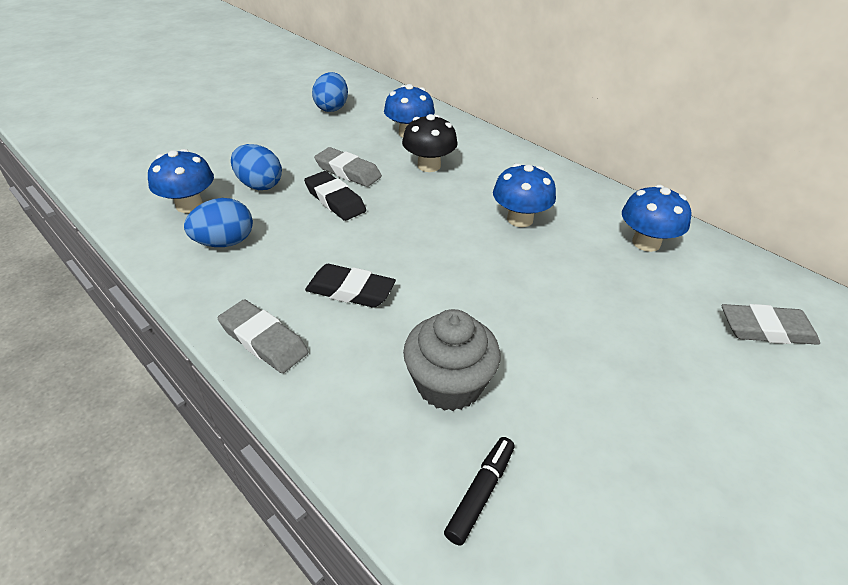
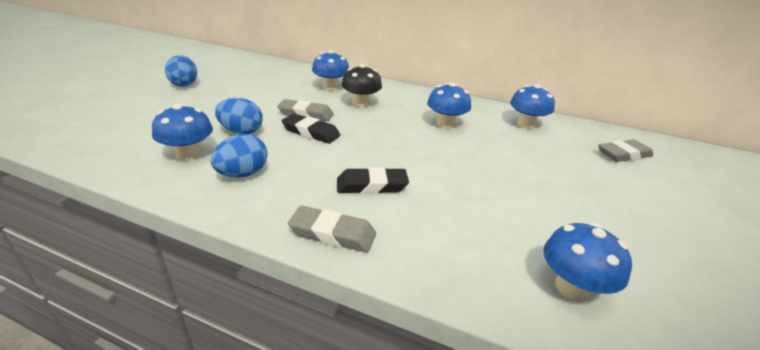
camera: 25 degrees left, 10 degrees down
blue egg [312,72,348,112] -> blue egg moved to [165,55,197,87]
grey cupcake [403,309,500,411] -> none
black marker [444,437,515,546] -> blue mushroom [543,223,632,301]

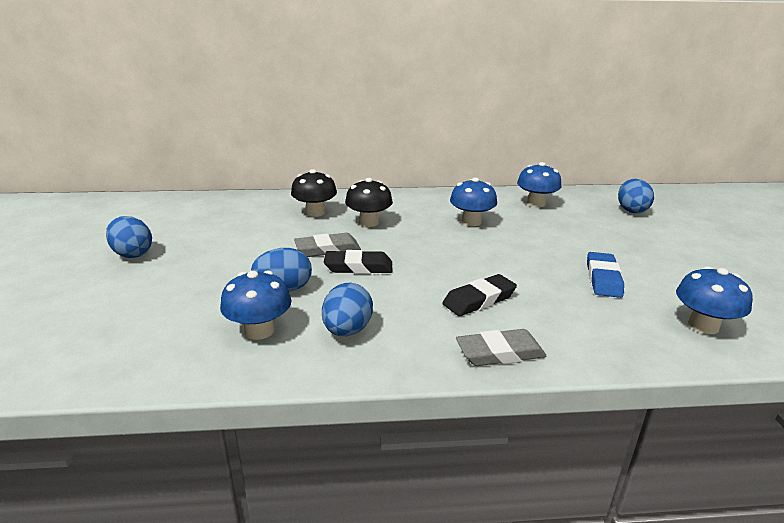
camera: 25 degrees left, 5 degrees down
blue mushroom [312,50,349,90] -> black mushroom [291,169,337,217]
grey eraser [598,140,653,162] -> blue egg [618,179,654,213]
none -> blue eraser [587,252,624,298]

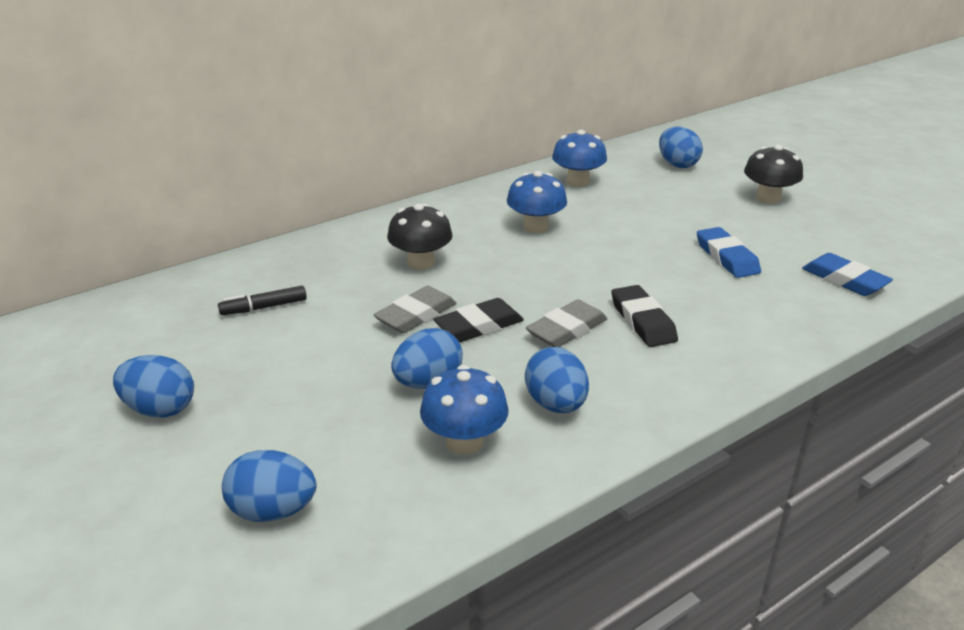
camera: 30 degrees left, 5 degrees up
black mushroom [291,169,337,217] -> black mushroom moved to [744,145,803,204]
black eraser [442,274,517,316] -> black eraser turned 45 degrees counterclockwise [611,285,678,347]
grey eraser [456,329,547,366] -> grey eraser moved to [526,300,607,347]
blue mushroom [676,266,753,334] -> blue eraser [802,253,893,296]
none -> black marker [218,286,307,315]
none -> blue egg [222,450,317,522]

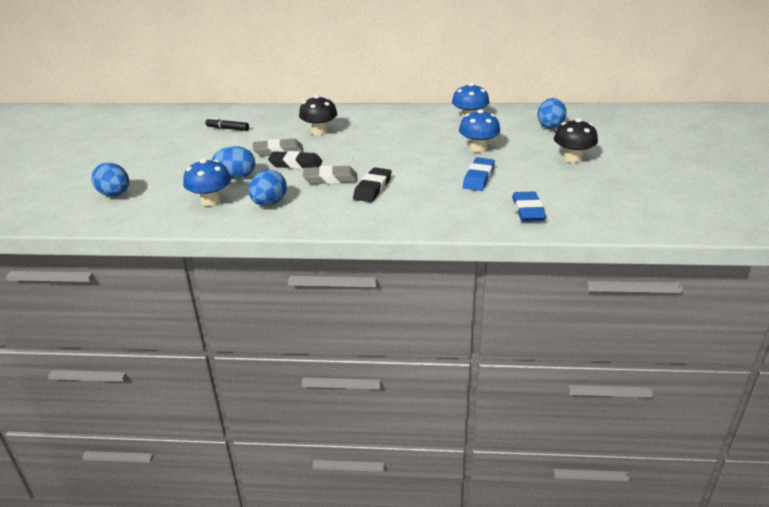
camera: 40 degrees right, 0 degrees up
blue egg [113,355,194,418] -> none
blue mushroom [507,171,567,233] -> blue mushroom moved to [459,109,500,152]

